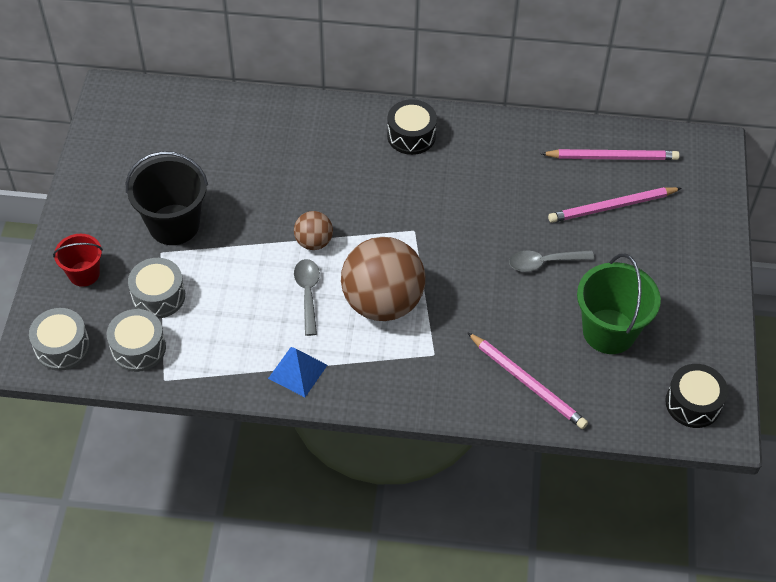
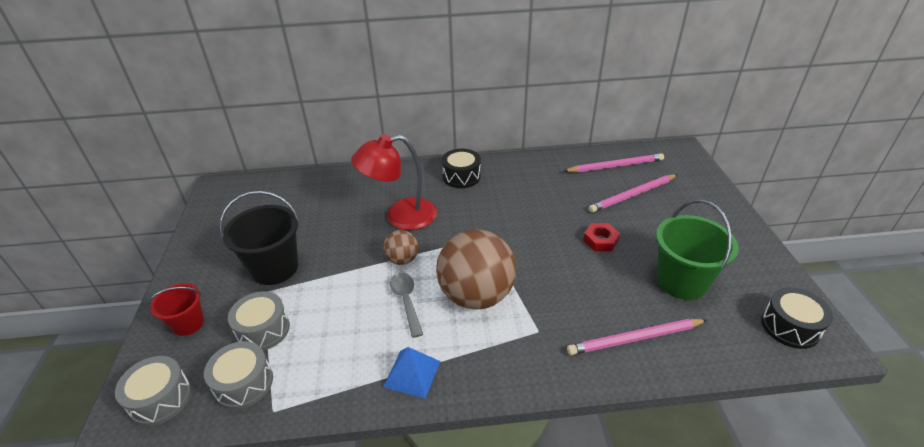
camera: 10 degrees left, 15 degrees down
pink pencil [467,332,588,429] -> pink pencil turned 135 degrees clockwise [567,319,707,355]
grey spoon [509,250,594,272] -> red nut [583,223,620,251]
none -> red lamp [351,134,437,230]

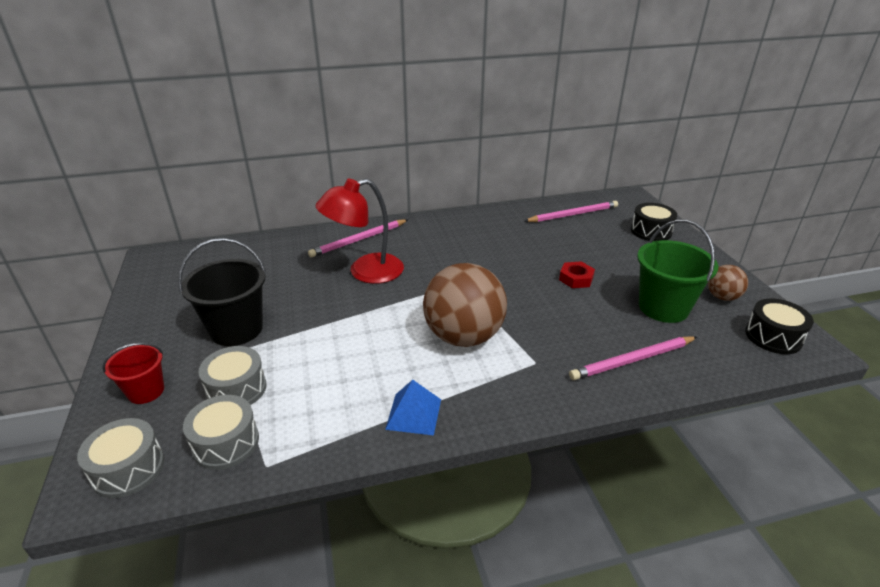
camera: 10 degrees left, 5 degrees down
brown ball [383,230,418,265] -> brown ball moved to [708,265,748,301]
grey spoon [390,272,423,338] -> none
black drum [442,149,481,188] -> black drum moved to [631,203,677,241]
pink pencil [589,174,678,213] -> pink pencil moved to [308,219,408,258]

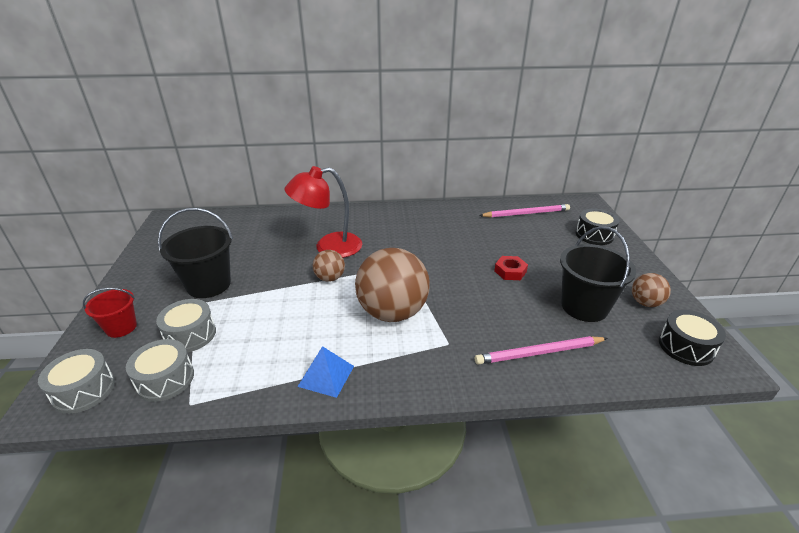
camera: 10 degrees right, 0 degrees up
pink pencil [308,219,408,258] -> none
green bucket [637,219,718,323] -> black bucket [560,226,636,322]
none -> brown ball [313,250,345,282]

